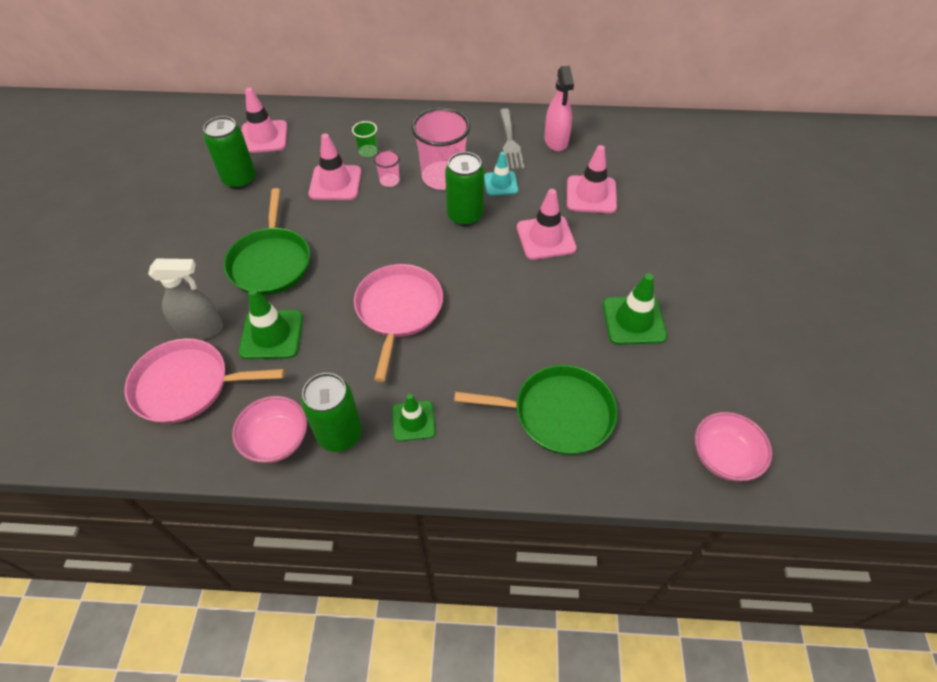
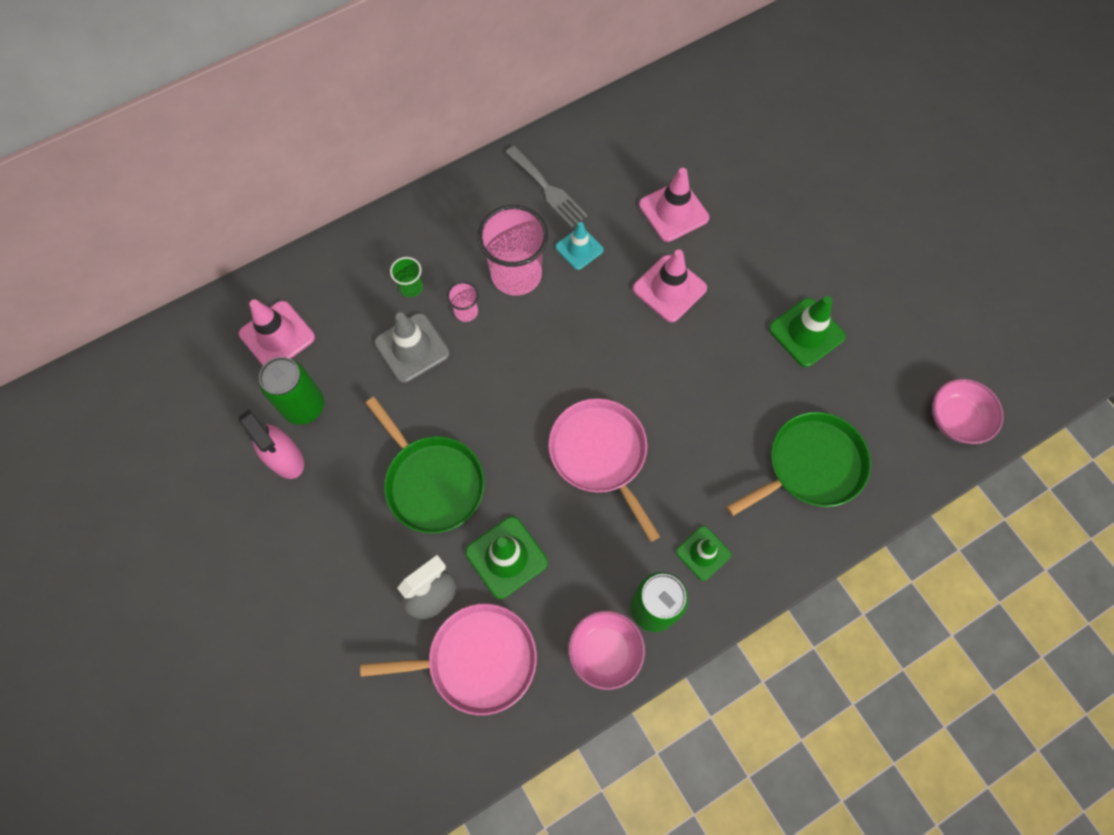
camera: 35 degrees left, 15 degrees up
pink pan [125,338,284,424] -> pink pan turned 150 degrees counterclockwise [360,604,537,715]
pink traffic cone [309,133,361,200] -> grey traffic cone [375,312,449,383]
green can [445,152,484,226] -> none
pink spray bottle [544,66,574,152] -> pink spray bottle moved to [239,410,304,479]

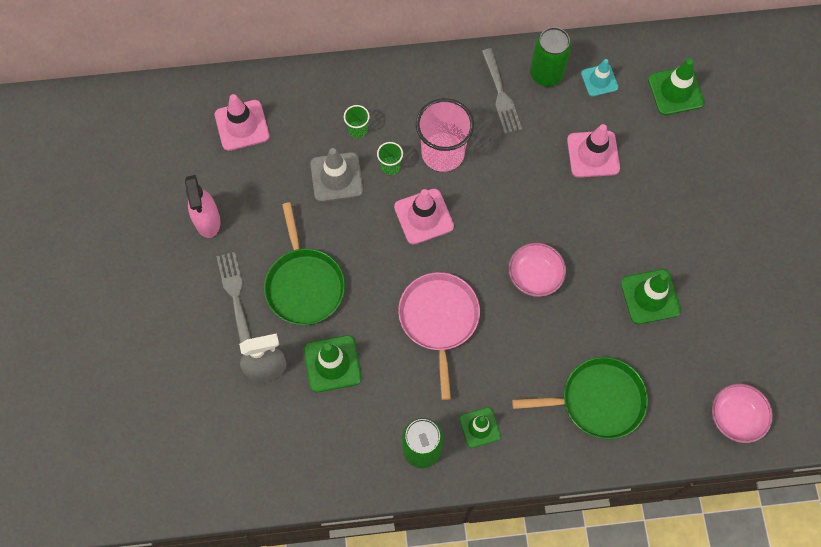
camera: 25 degrees right, 0 degrees up
green can [259,357,324,425] -> green can moved to [530,27,571,87]
pink pan [360,604,537,715] -> none
pink cup [447,281,479,322] -> green cup [377,142,403,175]
turquoise traffic cone [556,222,604,270] -> turquoise traffic cone moved to [581,59,618,97]
pink bowl [568,611,645,690] -> pink bowl moved to [509,243,566,297]
pink traffic cone [633,249,707,322] -> pink traffic cone moved to [394,189,454,245]
none -> grey fork [216,252,251,343]
none -> green traffic cone [648,59,705,115]

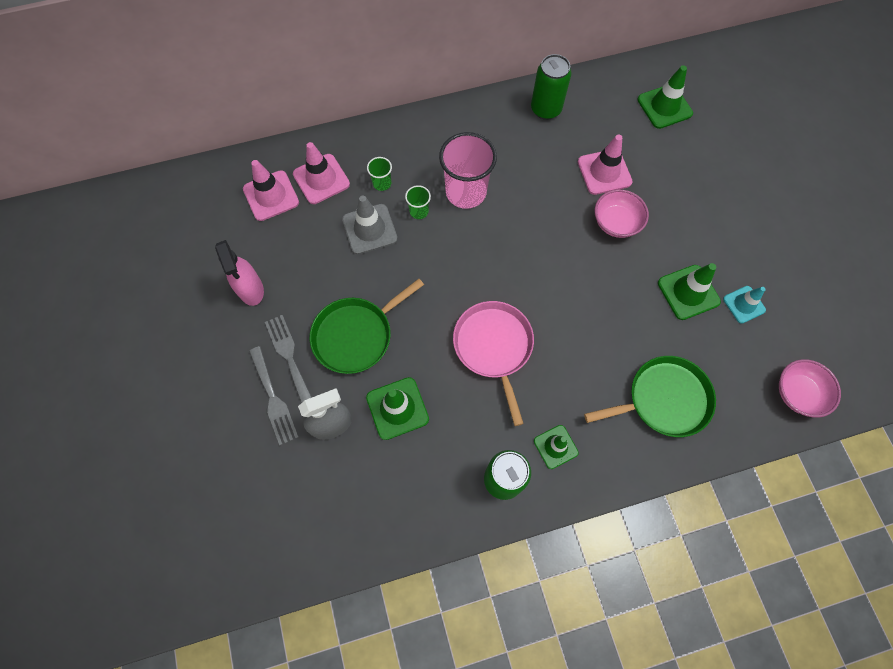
camera: 10 degrees left, 0 degrees up
green pan [264,202,345,325] -> green pan turned 75 degrees clockwise [310,279,424,374]
pink traffic cone [394,189,454,245] -> pink traffic cone moved to [293,142,350,204]
grey fork [482,48,522,134] -> grey fork moved to [249,346,299,445]
pink bowl [509,243,566,297] -> pink bowl moved to [595,189,649,238]
turquoise traffic cone [581,59,618,97] -> turquoise traffic cone moved to [723,286,766,324]

